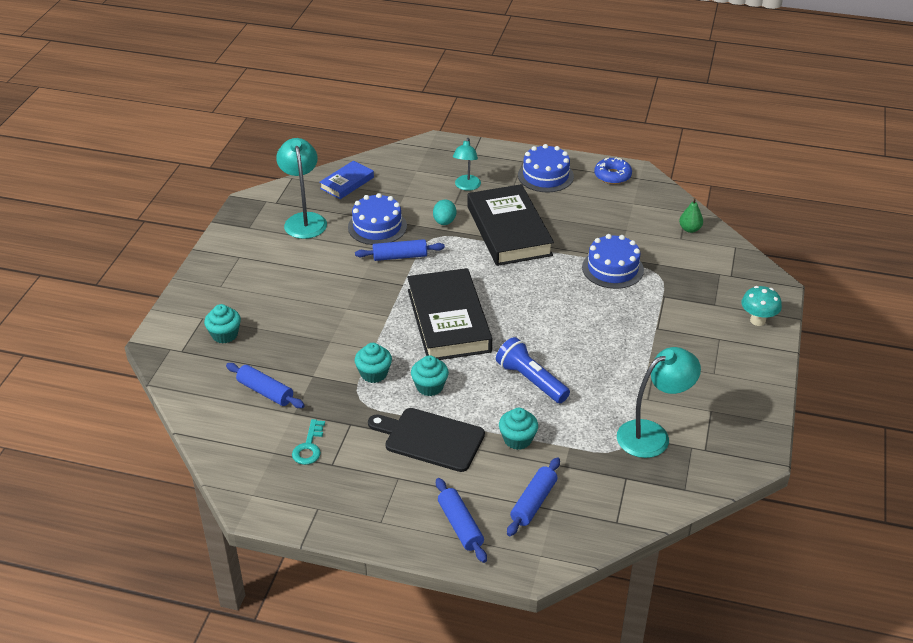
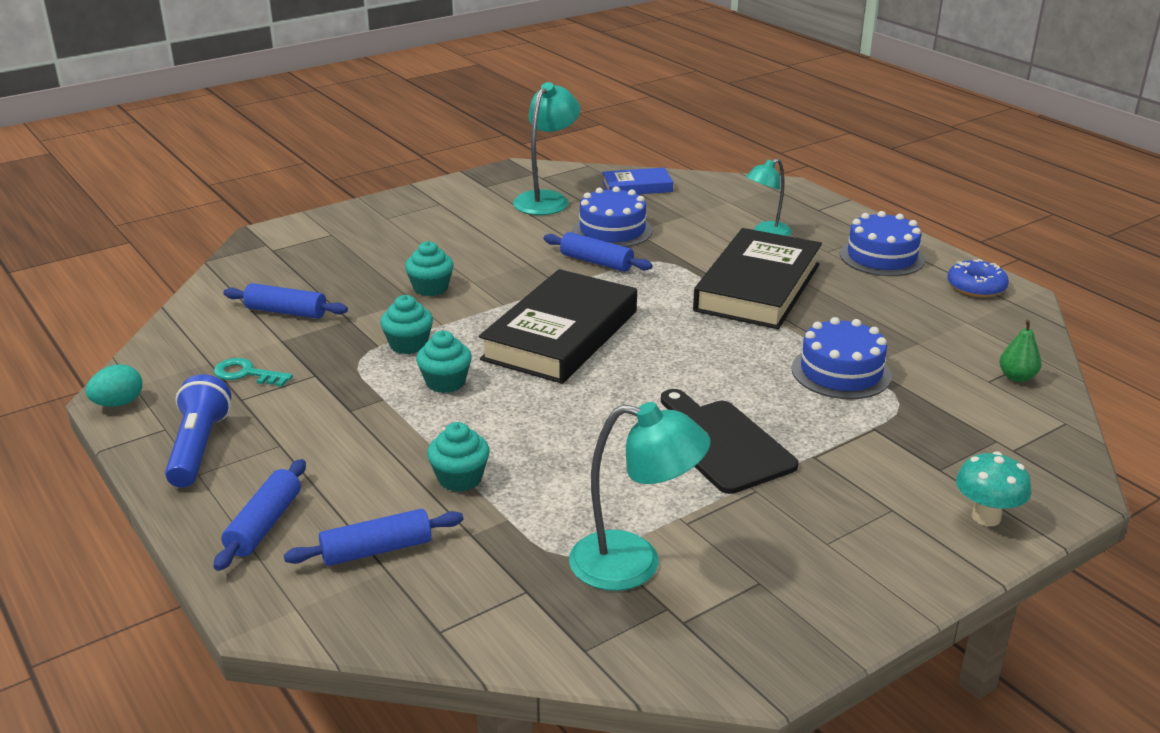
camera: 40 degrees right, 10 degrees down
turquoise cupcake [204,304,241,344] -> turquoise cupcake moved to [405,241,453,296]
blue rolling pin [226,363,305,408] -> blue rolling pin turned 60 degrees counterclockwise [223,283,348,319]
turquoise key [292,419,325,465] -> turquoise key turned 60 degrees clockwise [214,358,293,387]
black cutting board [368,408,485,472] -> black cutting board moved to [661,389,798,494]
turquoise egg [433,200,456,225] -> turquoise egg moved to [86,364,142,407]
blue flashlight [496,337,570,403] -> blue flashlight moved to [165,374,231,488]

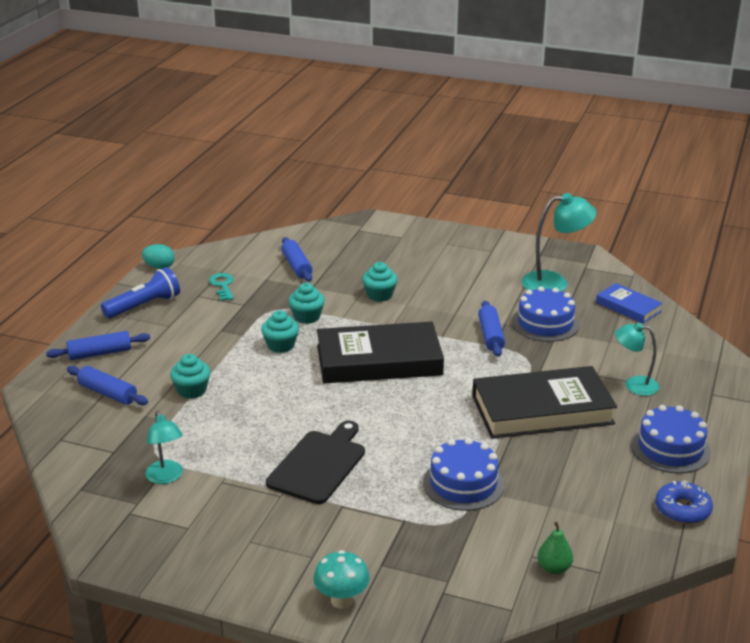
camera: 55 degrees right, 0 degrees up
turquoise lamp [569,402,710,591] -> turquoise lamp [145,411,183,484], size x0.64

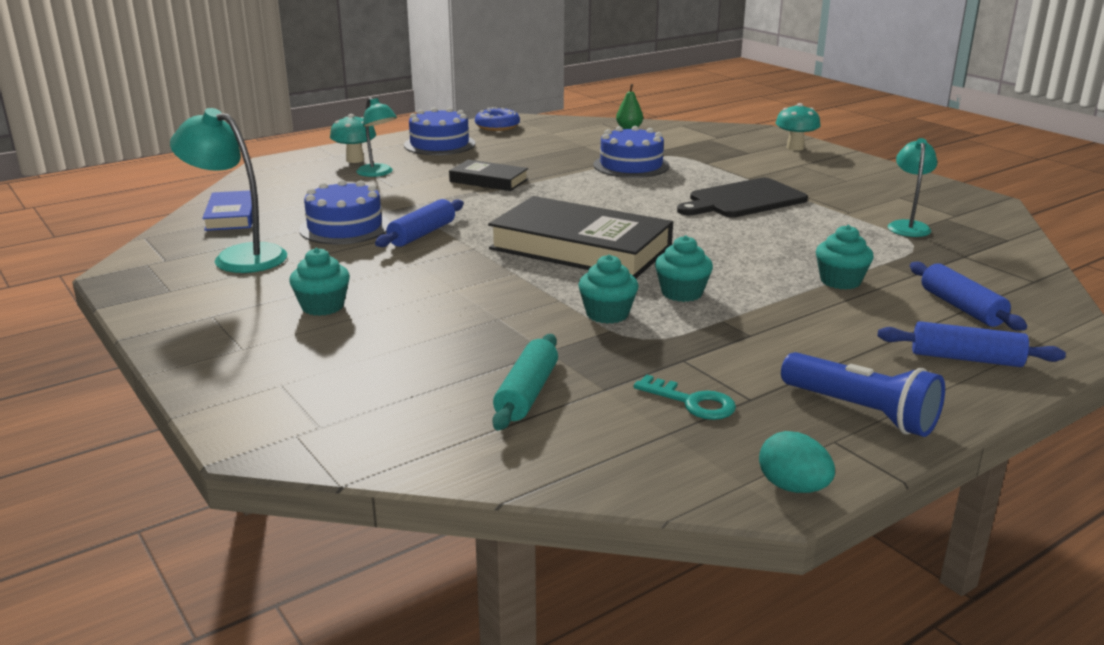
camera: 145 degrees left, 5 degrees down
blue flashlight [101,267,180,319] -> blue flashlight turned 135 degrees counterclockwise [781,352,945,437]
turquoise key [209,273,234,301] -> turquoise key turned 75 degrees counterclockwise [634,374,736,420]
blue rolling pin [281,237,313,282] -> turquoise rolling pin [492,334,558,430]
turquoise cupcake [362,262,397,302] -> turquoise cupcake moved to [289,248,350,316]
black book [472,366,617,439] -> black book [449,160,528,191], size x0.51
none -> turquoise mushroom [330,114,376,163]

